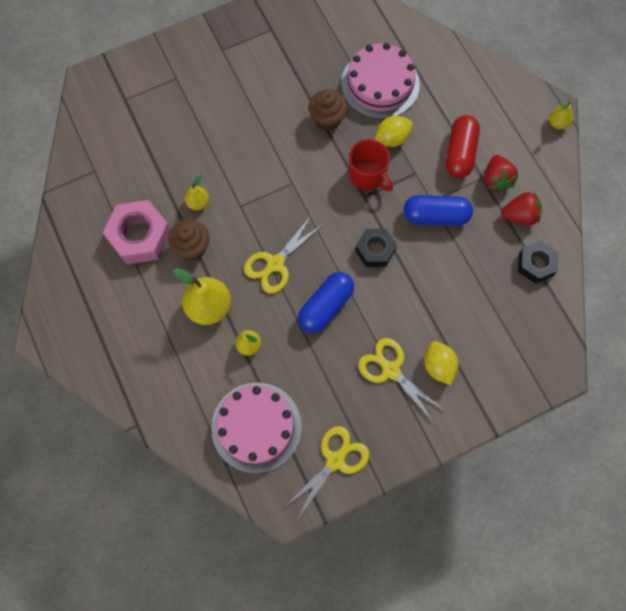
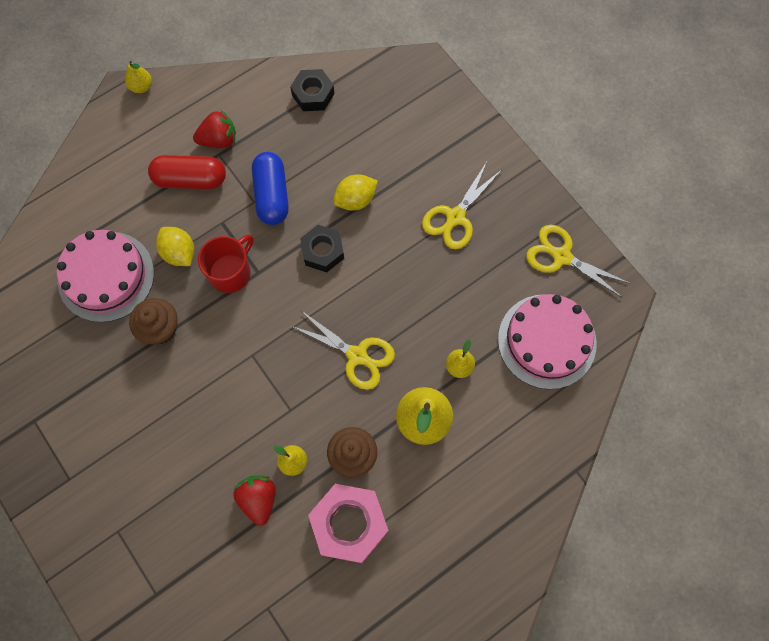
camera: 100 degrees left, 0 degrees up
blue capsule [298,272,354,333] -> none
yellow lemon [424,341,458,385] -> yellow lemon moved to [333,174,378,211]
red strawberry [501,192,542,226] -> red strawberry moved to [233,475,276,526]

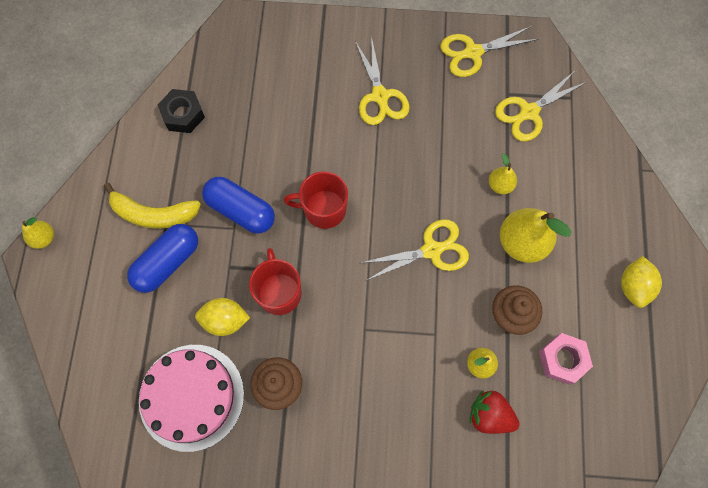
camera: 50 degrees left, 0 degrees up
red capsule [148,155,226,189] -> blue capsule [127,224,198,293]
red strawberry [193,110,236,148] -> yellow banana [104,183,201,229]
black nut [300,225,344,272] -> red mug [283,171,348,229]
pink nut [308,484,388,563] -> pink nut [539,333,593,385], size x0.63
yellow lemon [333,174,378,211] -> yellow lemon moved to [621,256,662,308]
pink cake [498,294,597,389] -> yellow scissors [495,71,587,142]

